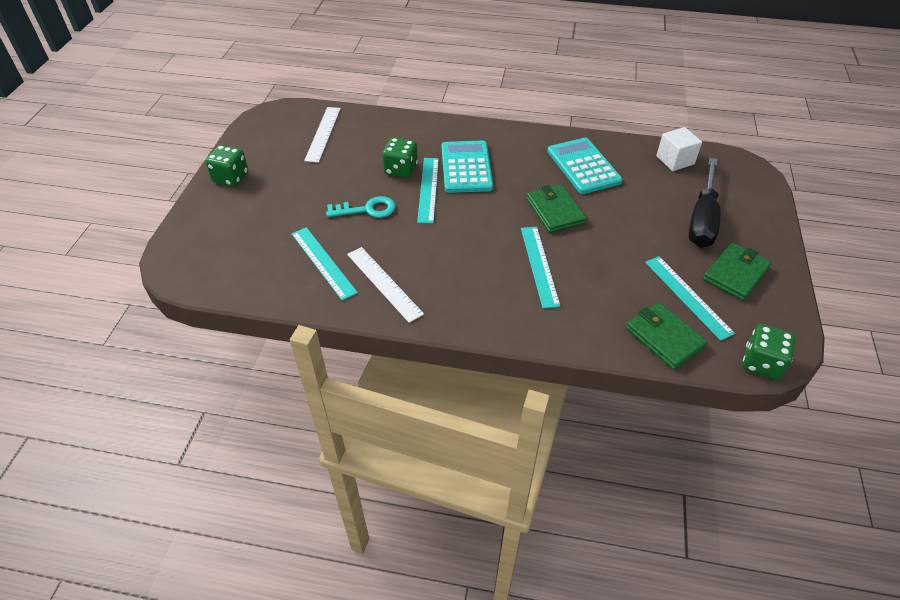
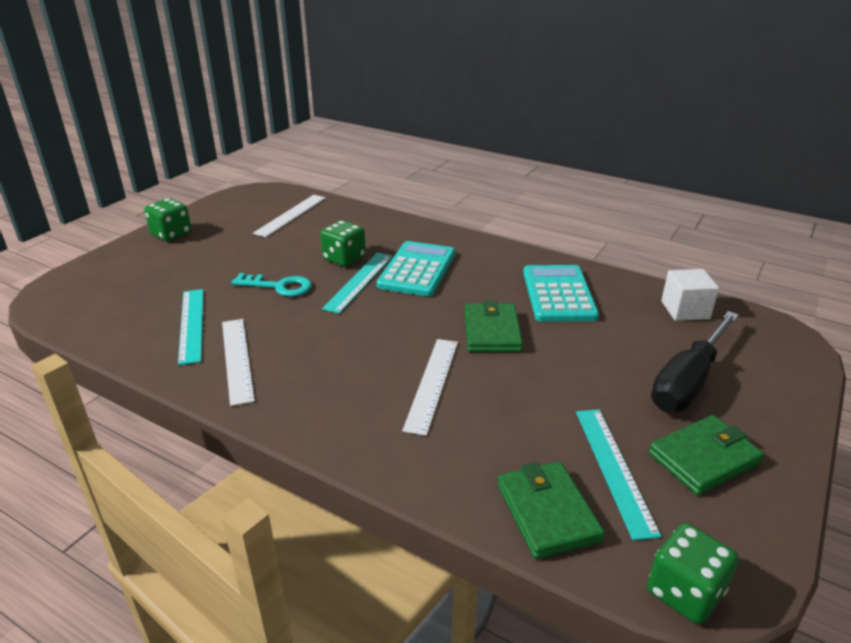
camera: 20 degrees right, 15 degrees down
turquoise ruler [521,227,561,308] -> white ruler [402,339,458,436]

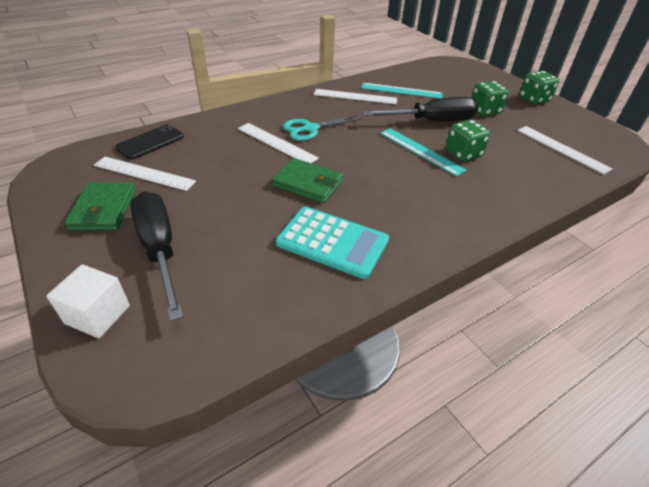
camera: 115 degrees right, 10 degrees up
turquoise key [231,273,312,297] -> black screwdriver [362,97,478,121]
turquoise calculator [377,241,455,297] -> none
green wallet [498,462,605,559] -> black phone [115,124,184,160]
turquoise ruler [576,409,662,540] -> white ruler [94,157,196,191]
green dice [647,523,739,624] -> green dice moved to [471,81,509,116]
white cube [661,269,719,321] -> white cube moved to [46,264,130,338]
none -> turquoise scissors [283,115,363,141]

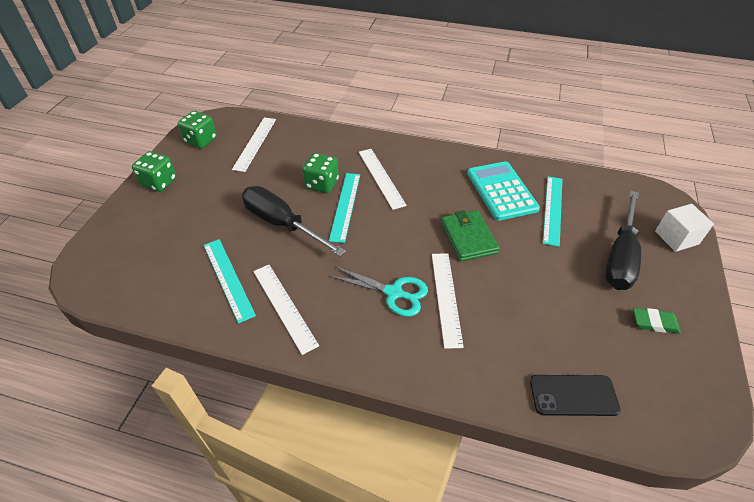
camera: 130 degrees left, 5 degrees up
green wallet [65,182,136,230] -> green eraser [633,308,681,333]
white ruler [94,157,196,191] -> white ruler moved to [359,149,407,210]
green dice [471,81,509,116] -> green dice moved to [178,111,217,149]
none -> turquoise ruler [543,176,563,247]

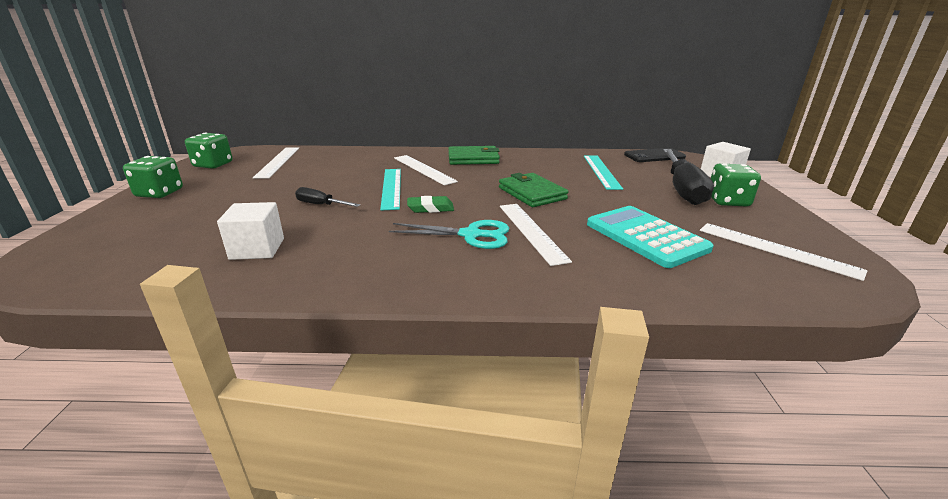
camera: 15 degrees left, 20 degrees down
turquoise ruler [204,239,256,324] -> white cube [217,202,284,260]
black screwdriver [242,186,346,256] -> black screwdriver [295,187,360,207], size x0.49
white ruler [253,265,319,355] -> white ruler moved to [700,223,867,281]
green dice [302,153,339,193] -> green dice moved to [711,163,761,207]
turquoise calculator [467,161,540,221] -> turquoise calculator moved to [587,206,713,268]
black phone [530,375,621,416] -> black phone moved to [624,148,686,162]
green eraser [633,308,681,333] -> green eraser moved to [407,196,454,213]
none -> green wallet [448,146,500,165]

